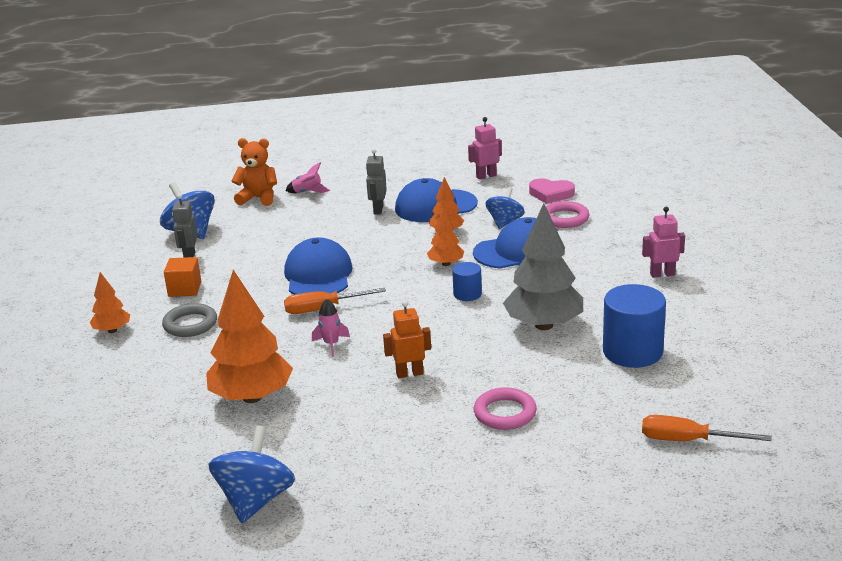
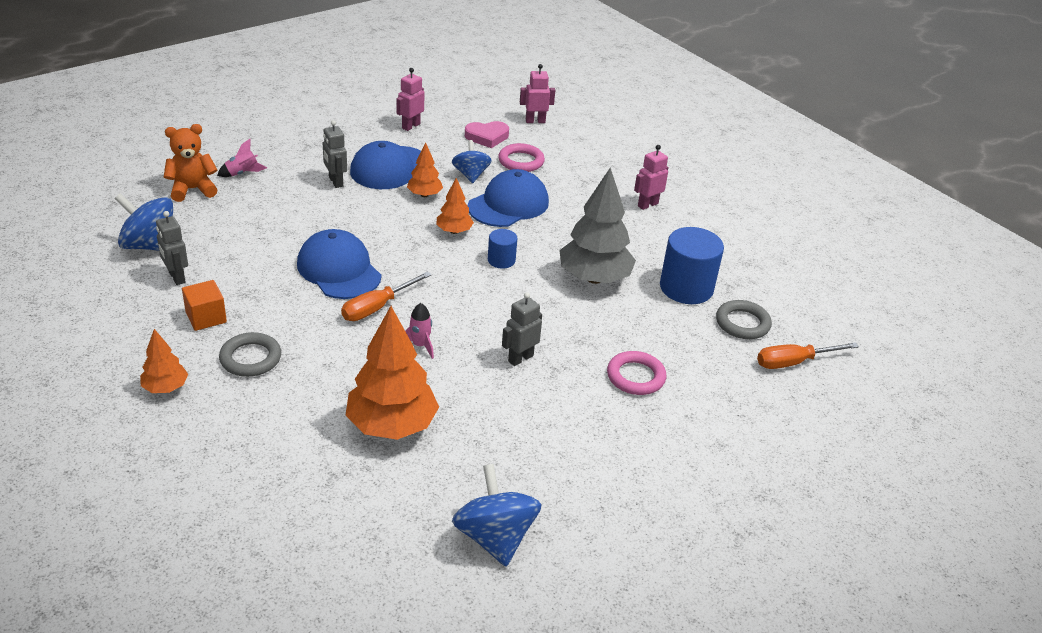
camera: 35 degrees left, 10 degrees up
orange robot [383,301,431,378] -> grey robot [502,292,542,366]
none -> pink robot [520,64,555,123]
none -> grey ring [716,300,772,339]

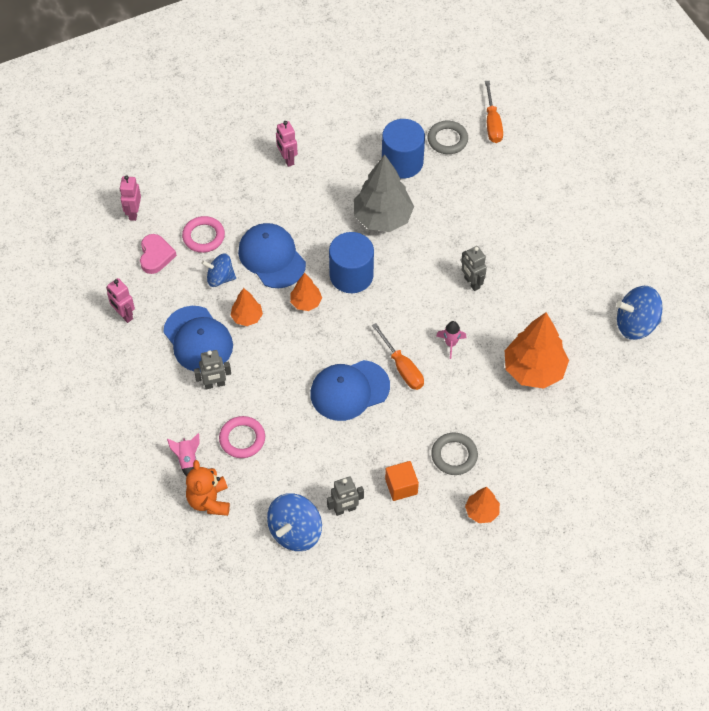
camera: 75 degrees left, 20 degrees up
blue cylinder [488,229,517,269] -> blue cylinder [329,232,374,293], size x1.91
pink ring [607,351,666,395] -> pink ring moved to [219,416,265,458]

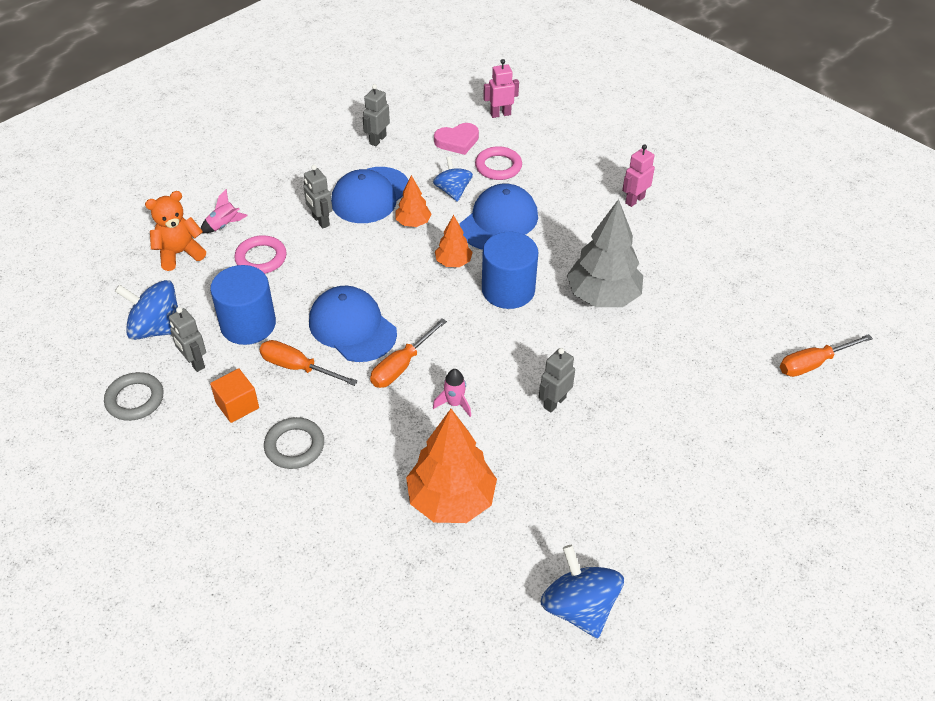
camera: 70 degrees right, 10 degrees down
pink robot [106,278,135,323] -> grey robot [363,84,390,146]
blue cylinder [382,119,425,179] -> blue cylinder moved to [210,265,276,345]
grey ring [427,121,468,154] -> grey ring moved to [104,372,164,421]
orange tree [465,487,500,523] -> none
none -> orange screwdriver [259,340,358,386]

